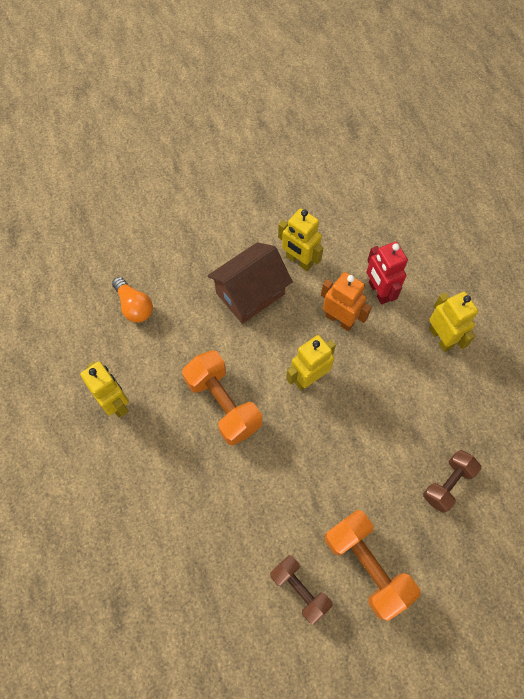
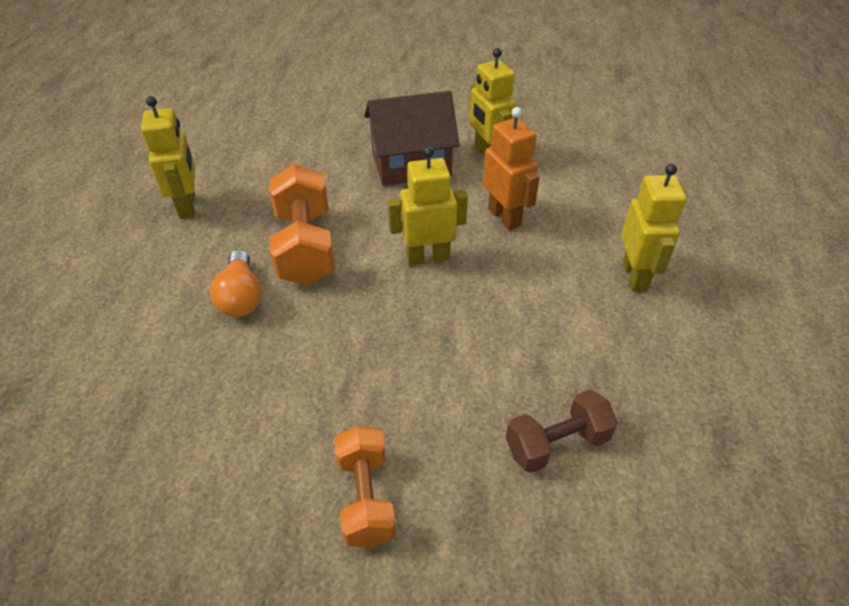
camera: 25 degrees right, 20 degrees down
orange light bulb [112,277,153,323] -> orange light bulb moved to [210,250,262,317]
brown dumbbell [270,555,333,624] -> none
orange dumbbell [325,510,420,621] -> orange dumbbell [334,426,396,548], size x0.64
red robot [367,242,408,305] -> none

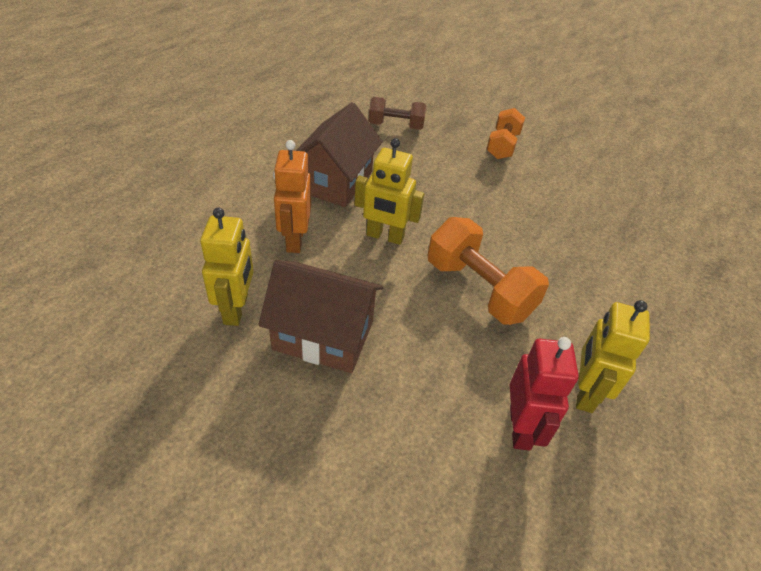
camera: 155 degrees left, 0 degrees up
orange light bulb [210,250,262,317] -> none
orange dumbbell [269,164,335,286] -> orange dumbbell turned 60 degrees counterclockwise [428,217,549,325]
yellow robot [621,164,686,291] -> none
none -> brown house [296,102,383,207]
none -> red robot [510,337,579,451]

